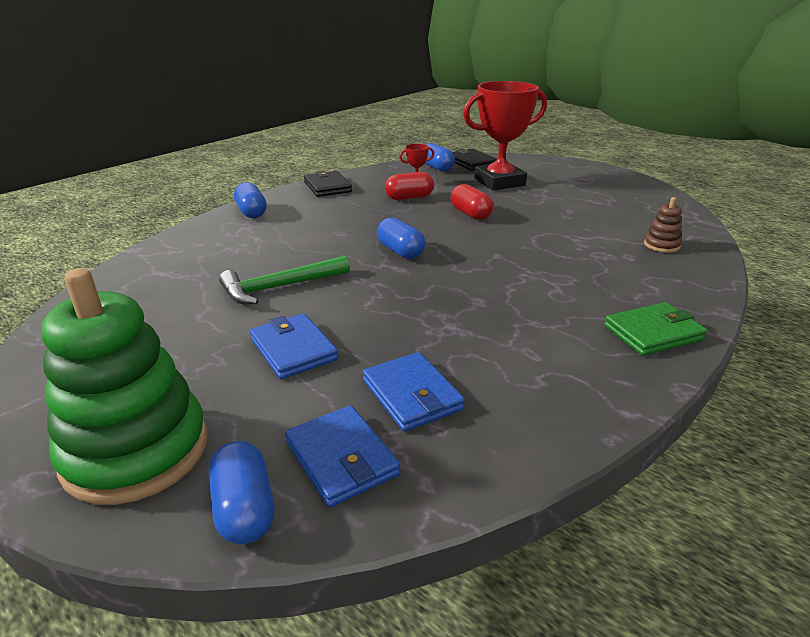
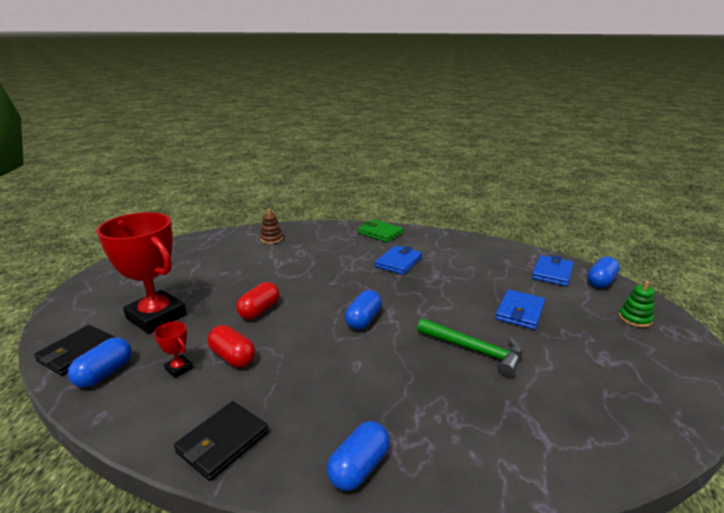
camera: 120 degrees left, 5 degrees down
green stacking toy [41,268,208,505] -> green stacking toy [619,281,654,327], size x0.42
blue wallet [363,352,465,432] -> blue wallet moved to [375,246,422,275]

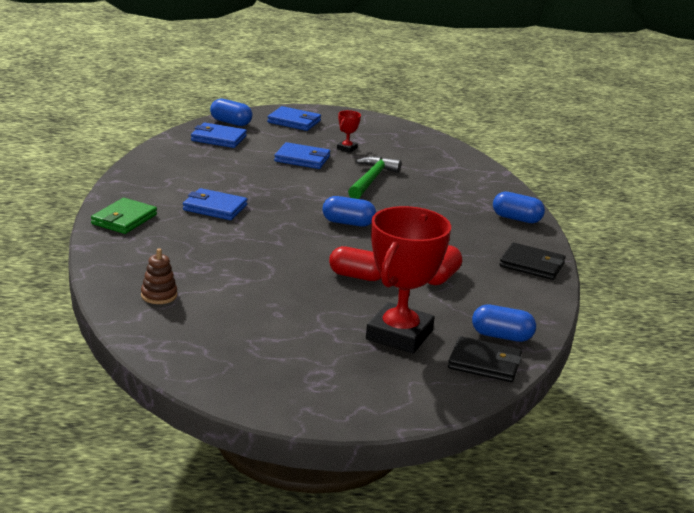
camera: 105 degrees left, 0 degrees up
red trophy [154,321,193,378] -> red trophy moved to [337,110,361,153]
green stacking toy [619,281,654,327] -> blue wallet [267,106,321,131]

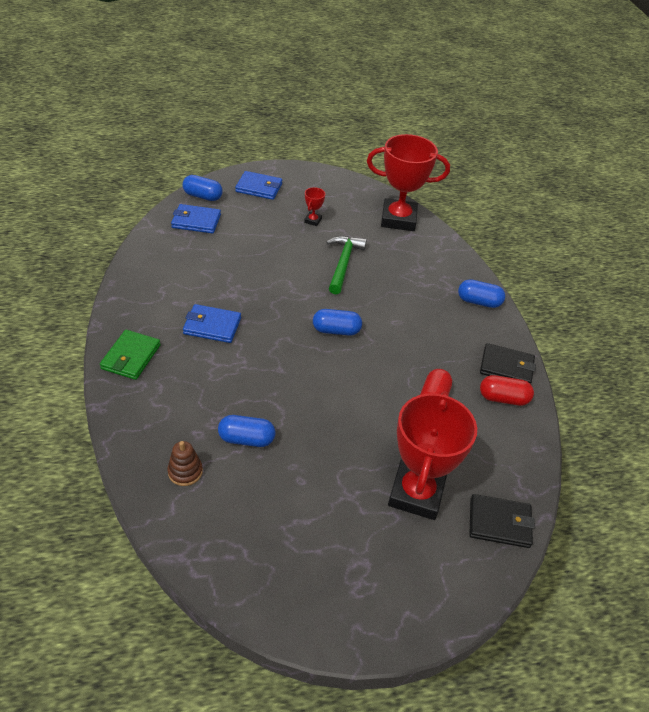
camera: 10 degrees left, 20 degrees up
blue wallet [274,142,330,169] -> none
red capsule [329,246,381,281] -> red capsule moved to [480,375,534,406]
blue capsule [472,304,536,342] -> blue capsule moved to [218,415,275,447]
none -> red trophy [367,134,450,231]

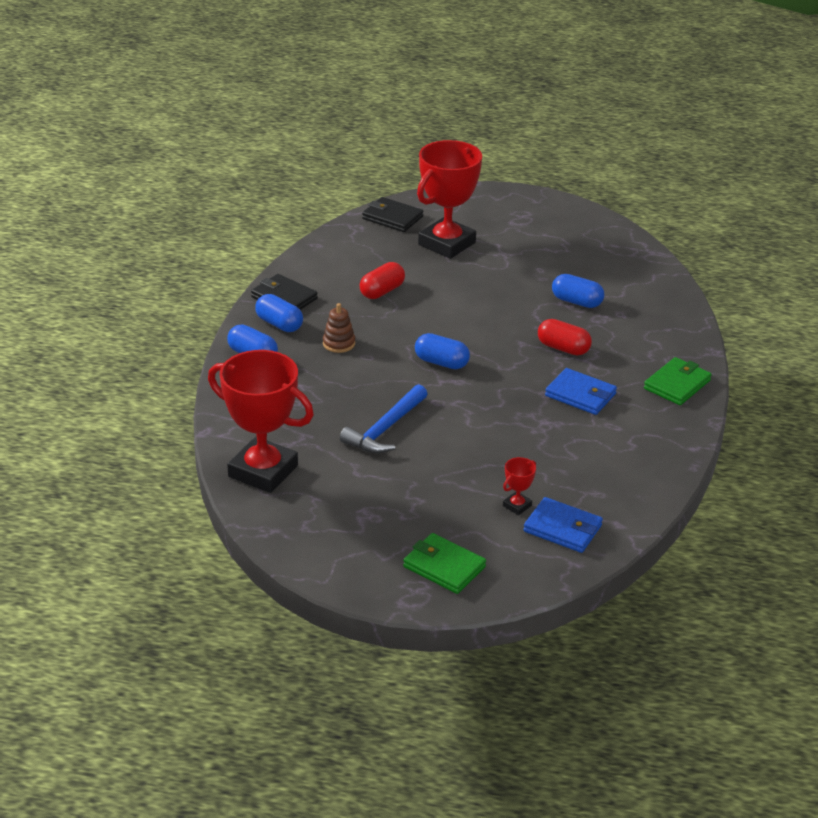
camera: 155 degrees left, 10 degrees down
brown stacking toy [167,441,203,486] -> brown stacking toy moved to [323,303,355,353]
blue capsule [183,175,223,201] -> blue capsule moved to [255,294,303,332]
blue wallet [235,171,282,200] -> green wallet [403,533,486,594]
red trophy [304,187,325,226] -> red trophy moved to [503,457,536,515]
green hammer [326,236,367,294] -> blue hammer [340,384,428,453]
red capsule [480,375,534,406] -> red capsule moved to [538,319,592,355]

